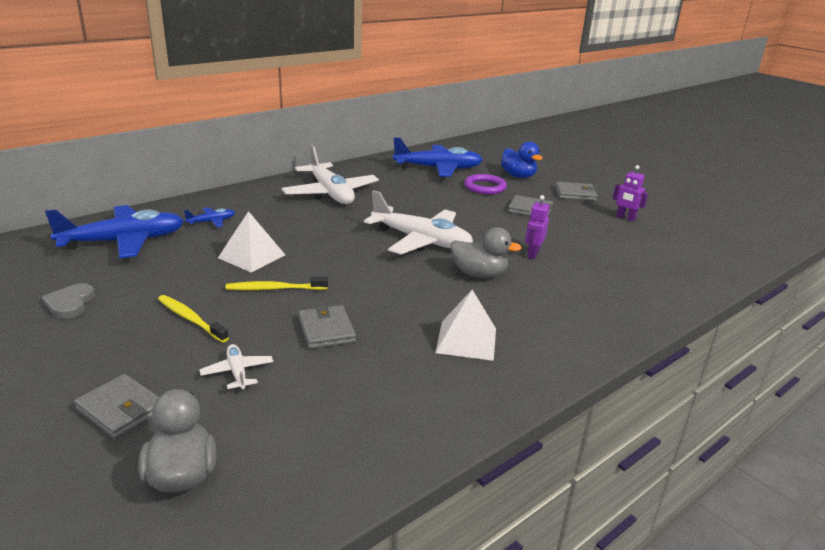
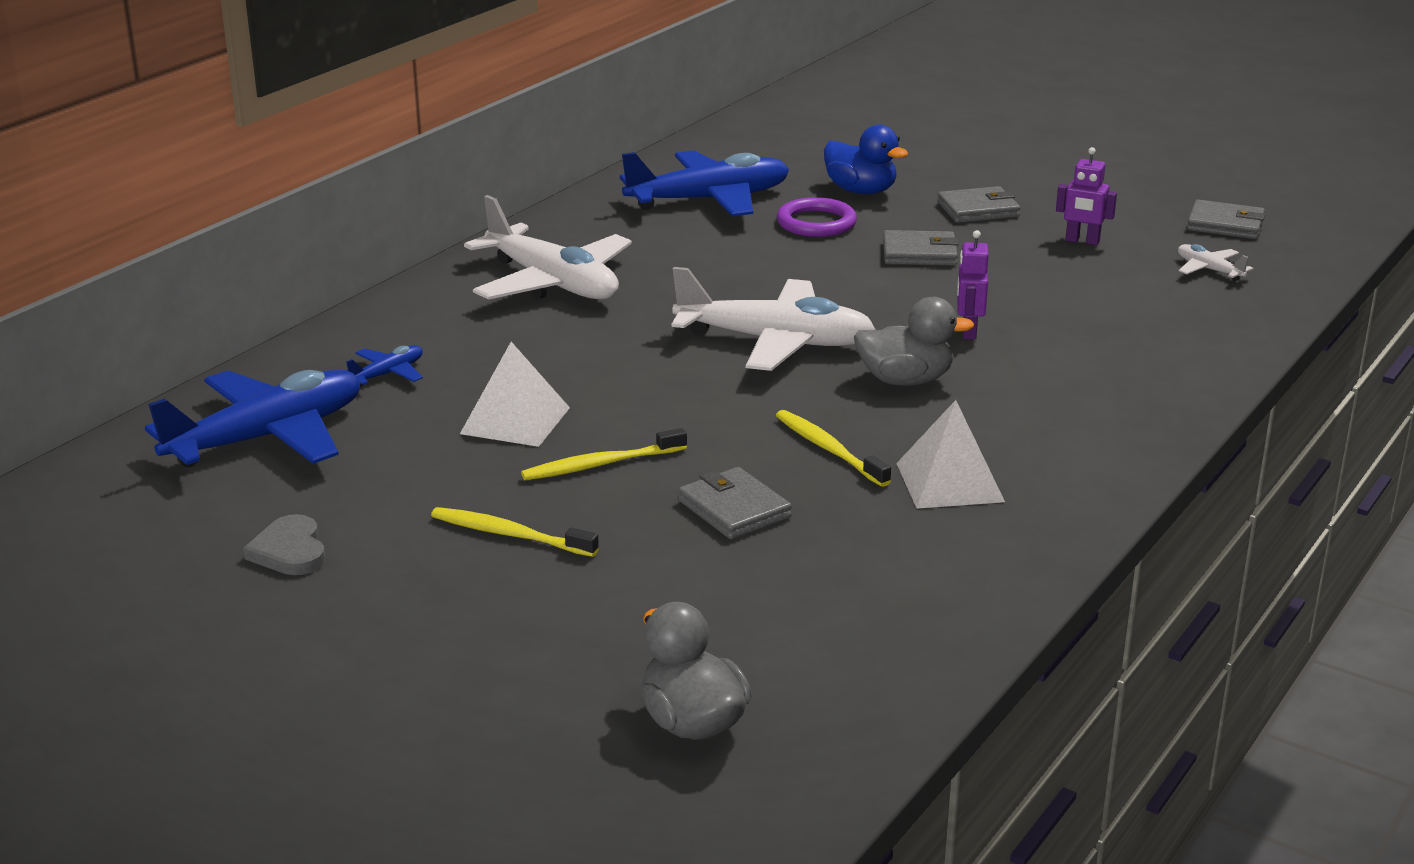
camera: 15 degrees left, 0 degrees up
grey wallet [74,374,158,439] -> grey wallet moved to [1187,200,1265,239]
white plane [199,344,273,390] -> white plane moved to [1178,244,1253,281]
none -> yellow toothbrush [776,410,891,487]

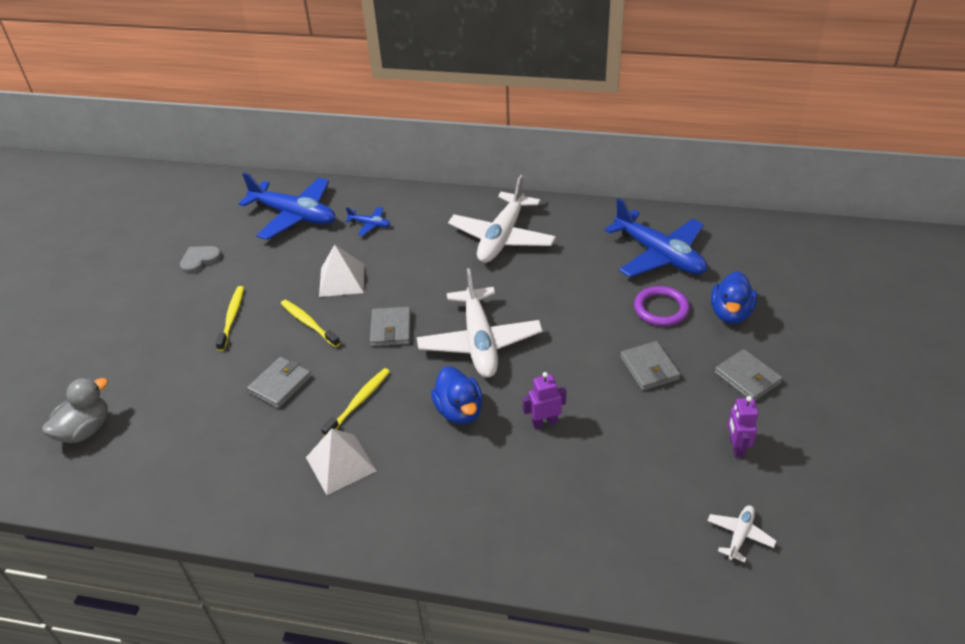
camera: 70 degrees right, 15 degrees up
grey duck [854,297,975,386] -> blue duck [431,366,483,425]
grey wallet [1187,200,1265,239] -> grey wallet moved to [370,307,411,347]

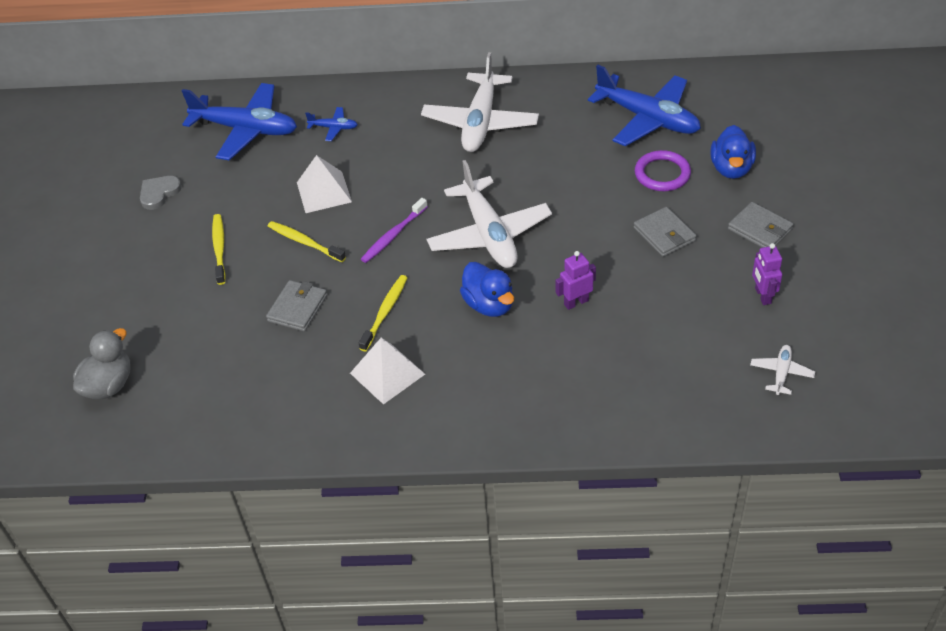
camera: 10 degrees left, 5 degrees up
grey wallet [370,307,411,347] -> purple toothbrush [361,198,428,263]

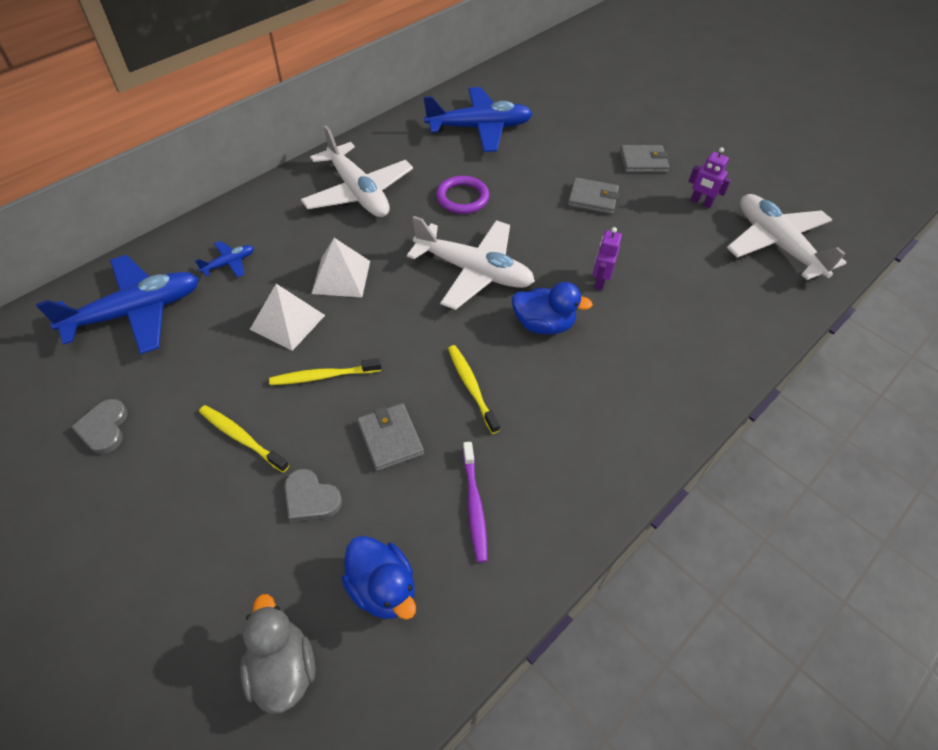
camera: 50 degrees left, 5 degrees up
white pyramid [350,338,425,404] -> white pyramid moved to [311,238,370,297]
purple toothbrush [361,198,428,263] -> purple toothbrush moved to [463,442,488,563]
purple ring [635,150,691,191] -> purple ring moved to [436,176,490,214]
blue duck [710,125,756,179] -> blue duck moved to [341,536,416,620]
white plane [750,345,815,395] -> white plane [727,194,847,280], size x2.28
none -> grey heart [284,469,342,522]

